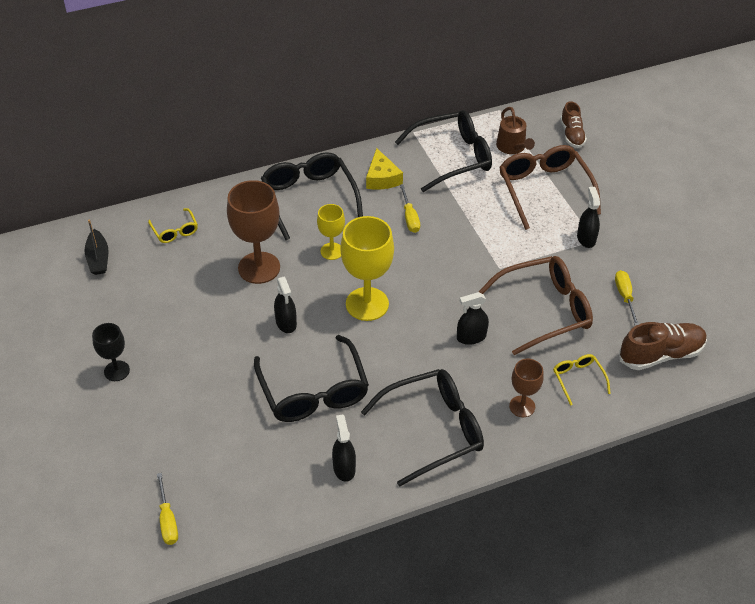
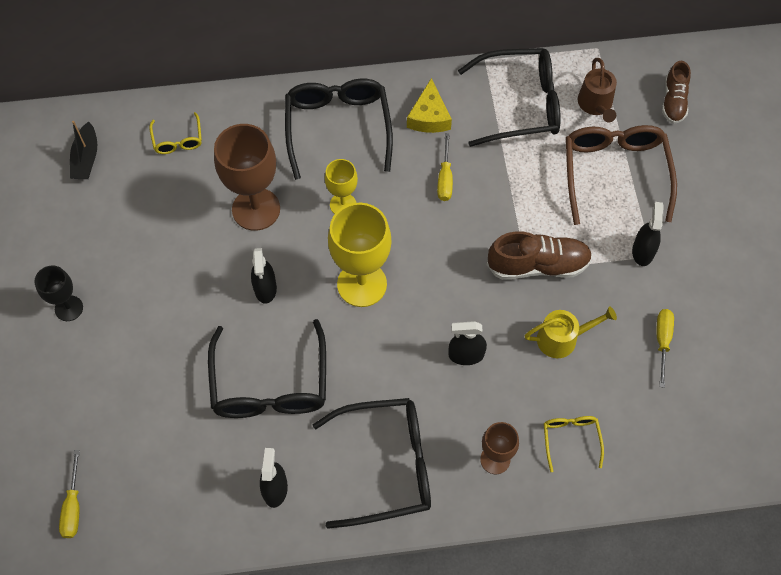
camera: 15 degrees right, 15 degrees up
brown glasses [479,256,593,355] -> yellow watering can [524,306,617,358]
brown shoe [620,322,707,370] -> brown shoe moved to [487,231,592,280]

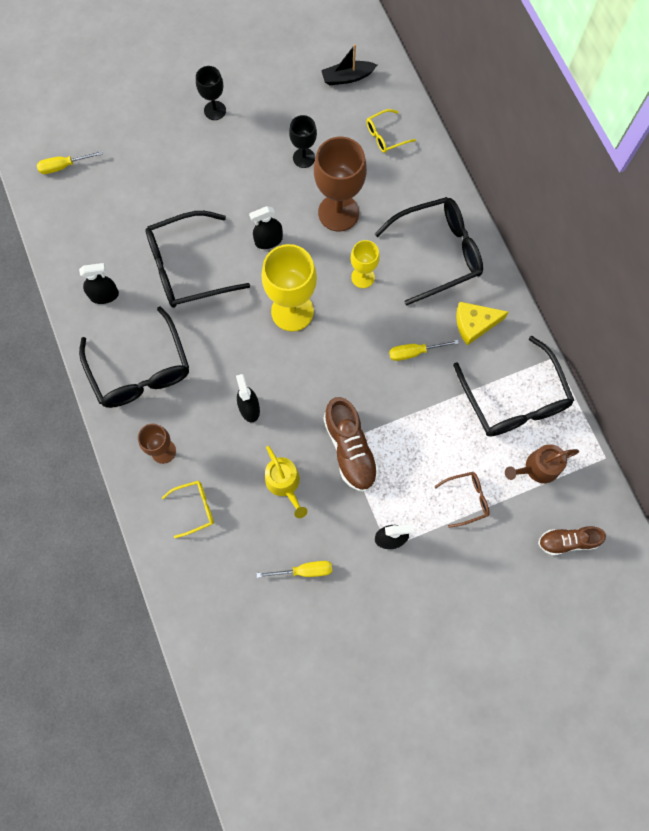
camera: 75 degrees right, 10 degrees up
brown glasses [566,125,677,225] -> brown glasses [434,472,490,528], size x0.48
none -> black goblet [289,115,317,168]

